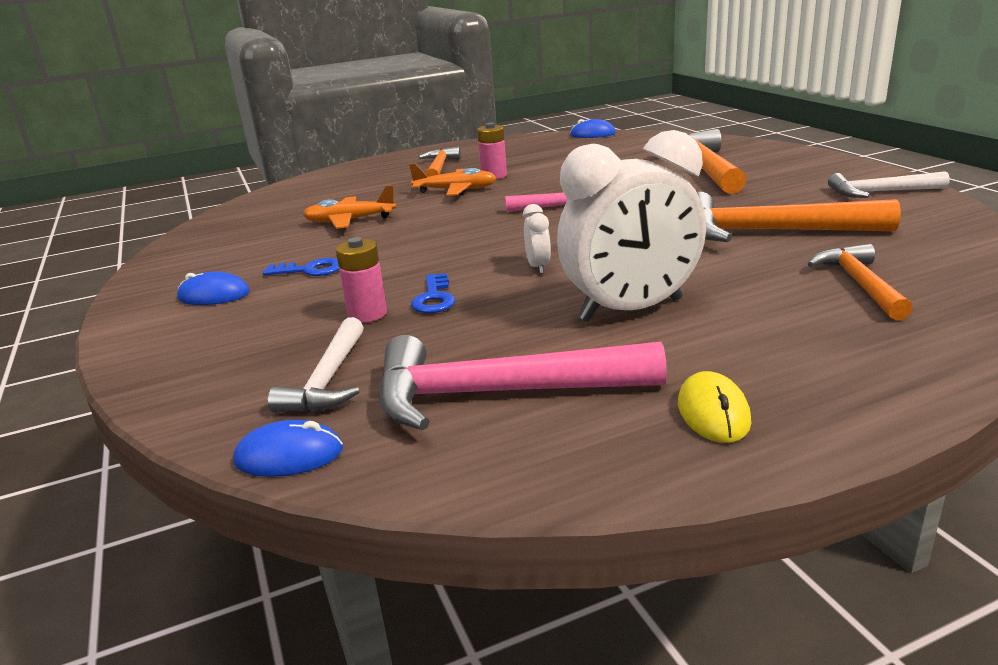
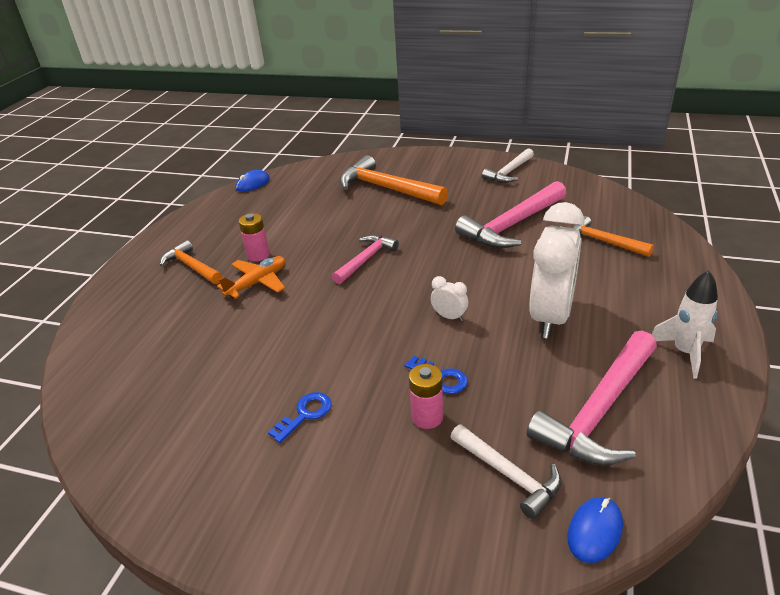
camera: 50 degrees left, 10 degrees up
blue mouse [177,272,250,305] -> none
orange plane [303,185,396,229] -> none
yellow mouse [678,371,751,443] -> white rocket [651,270,718,378]
orange hammer [697,192,901,242] -> pink hammer [455,181,566,248]

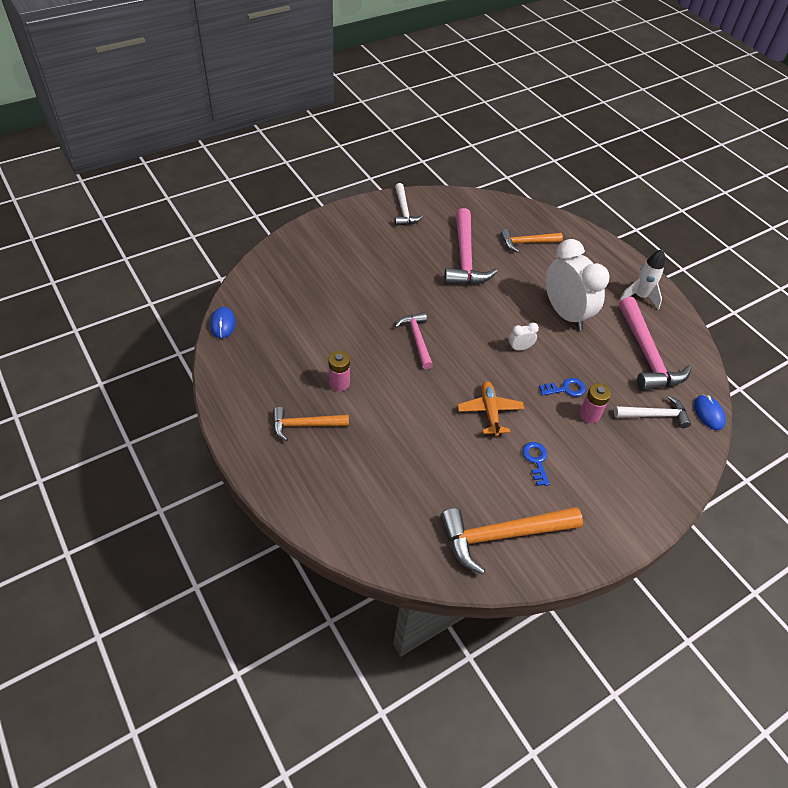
camera: 55 degrees left, 15 degrees up
orange plane [217,256,285,299] -> orange plane moved to [457,381,524,437]
orange hammer [340,155,448,205] -> orange hammer moved to [440,507,583,575]

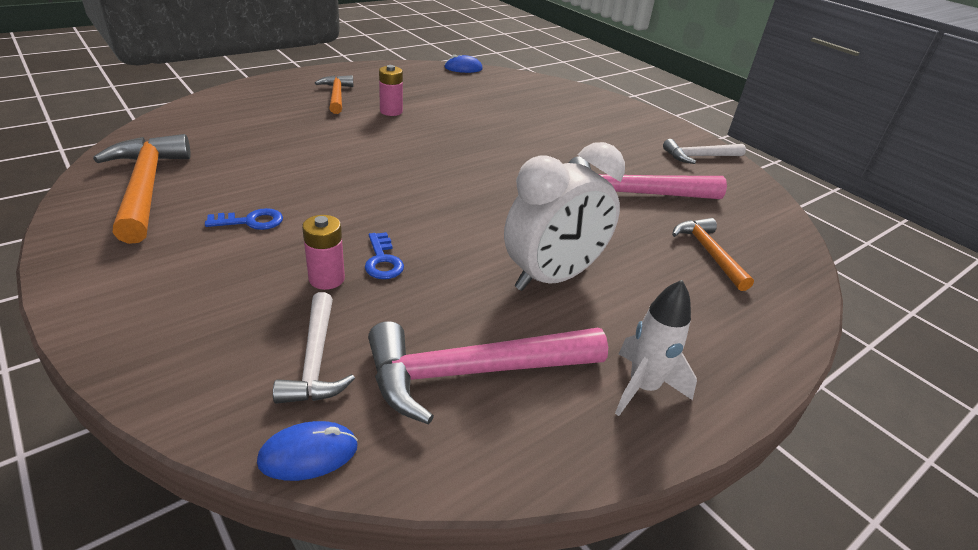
camera: 85 degrees right, 15 degrees down
pink hammer [395,312,433,369] -> none
orange plane [457,381,524,437] -> none
white clock [509,323,539,351] -> none

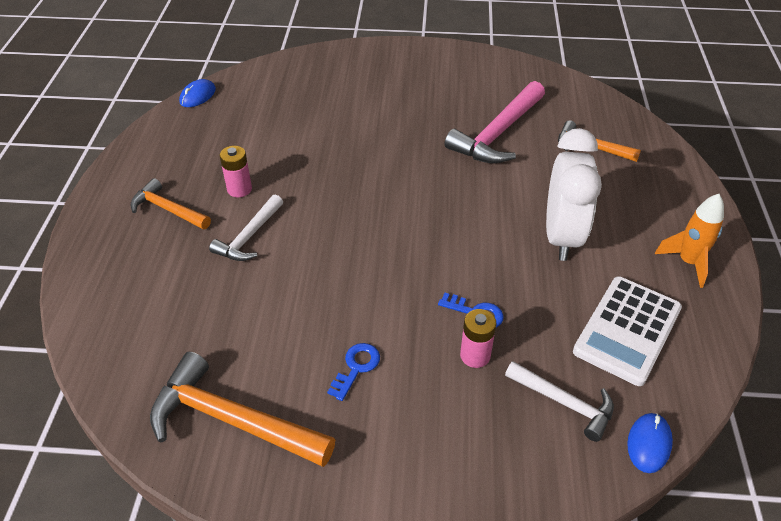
camera: 45 degrees left, 10 degrees up
pink hammer [368,321,608,425] -> white calculator [573,277,682,386]
white rocket [615,280,697,416] -> orange rocket [655,194,724,288]
white hammer [663,139,746,164] -> white hammer moved to [209,195,283,261]

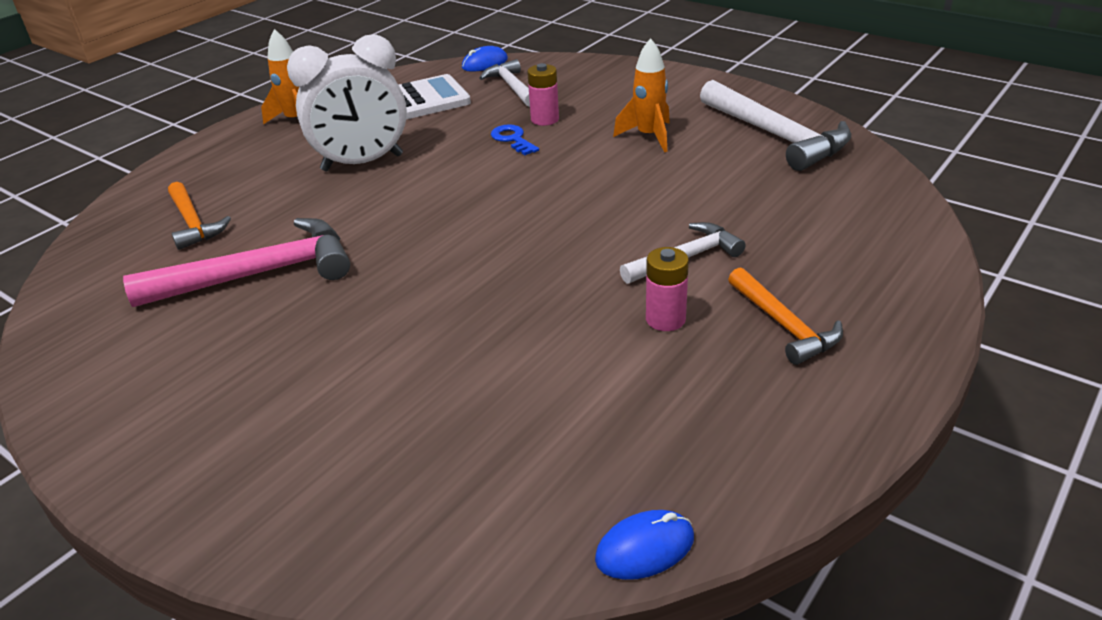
camera: 145 degrees left, 10 degrees down
orange hammer [150,352,335,467] -> white hammer [700,80,851,171]
blue key [327,343,380,401] -> orange rocket [613,38,670,152]
white clock [546,128,602,261] -> white clock turned 150 degrees counterclockwise [287,34,407,171]

